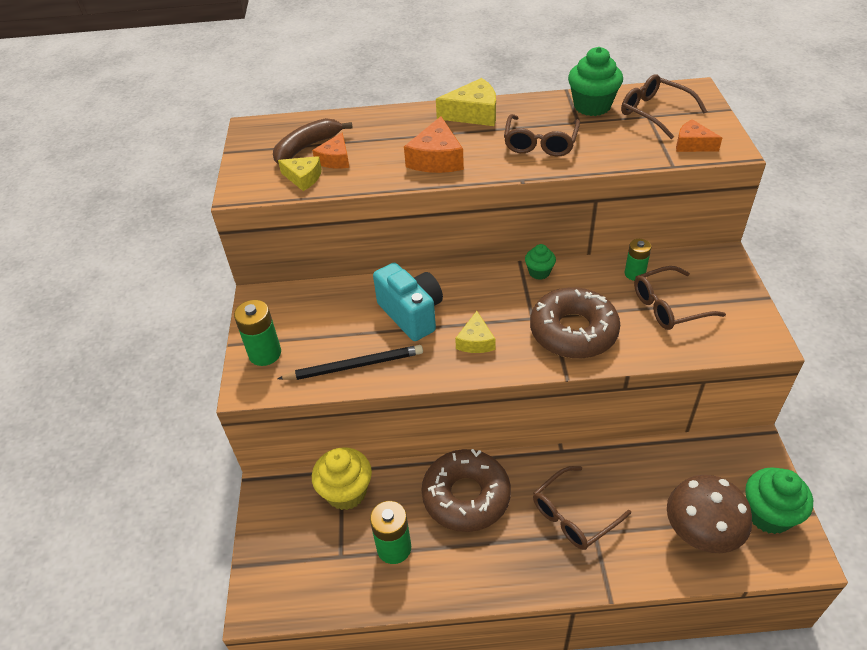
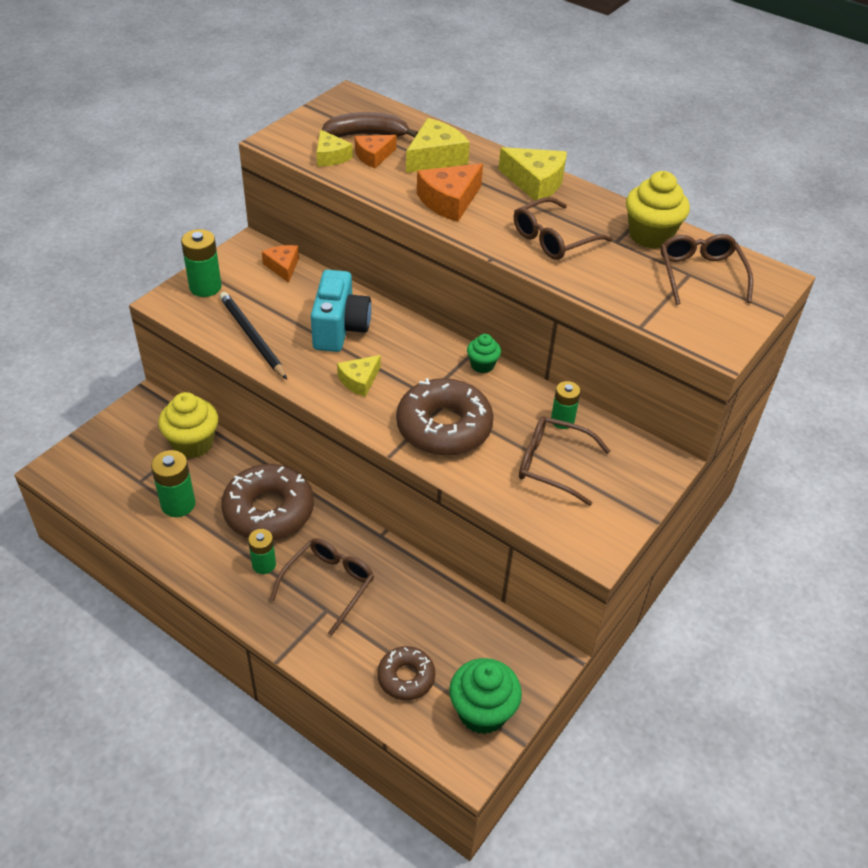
camera: 35 degrees right, 0 degrees up
black pencil [278,345,423,380] -> black pencil turned 150 degrees counterclockwise [219,292,287,380]
brown glasses [533,466,631,550] -> brown glasses turned 120 degrees clockwise [270,538,374,636]
green cupcake [568,47,623,116] -> yellow cupcake [626,171,690,249]
brown mushroom [667,475,752,553] -> brown donut [377,646,435,700]
orange cheese [676,119,722,152] -> orange cheese moved to [262,245,299,283]
none -> green battery [248,529,276,574]
none -> yellow cheese [406,118,470,173]

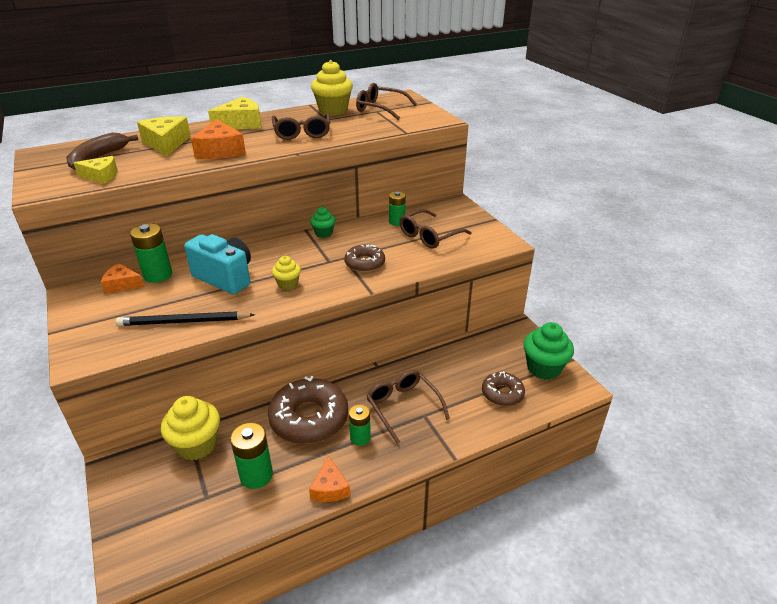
camera: 60 degrees left, 10 degrees down
green battery [181,229,222,297] -> green battery moved to [130,223,172,283]
yellow cheese [337,355,381,397] -> yellow cupcake [272,256,301,290]
orange cheese [355,135,396,168] -> orange cheese moved to [309,456,351,502]
brown donut [396,378,494,456] -> brown donut [345,245,385,272], size x0.56

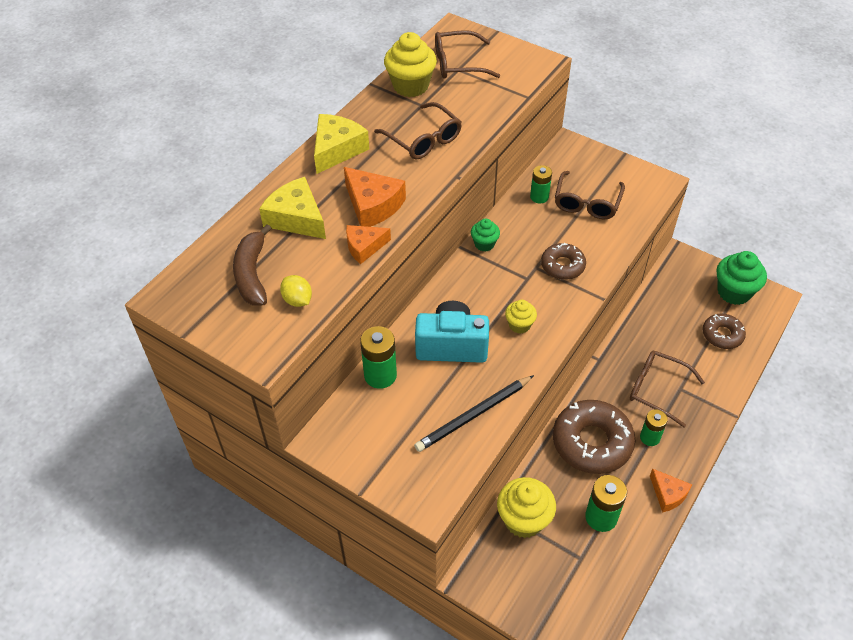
camera: 30 degrees left, 15 degrees up
yellow cheese [74,156,117,184] -> yellow lemon [280,275,312,307]
orange cheese [101,263,144,294] -> orange cheese moved to [346,225,391,264]

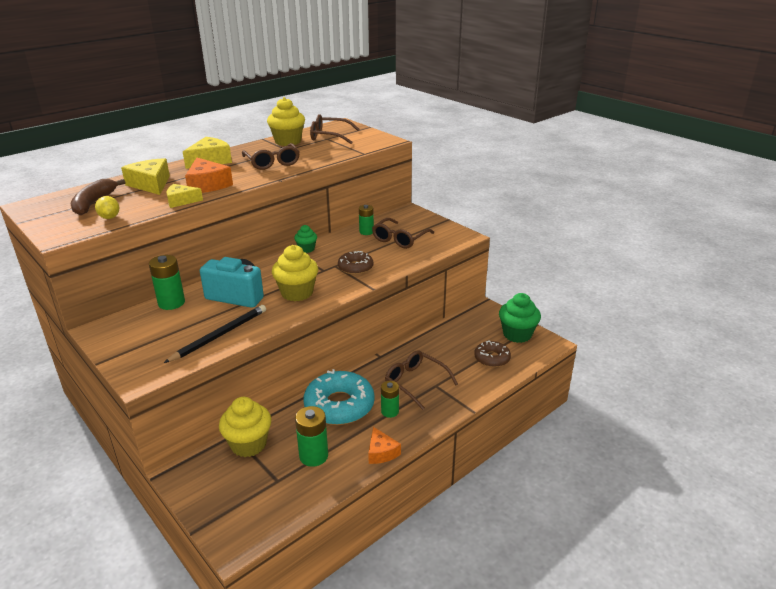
camera: 15 degrees right, 20 degrees down
orange cheese [346,225,391,264] -> yellow cheese [167,184,203,208]
black pencil [414,375,534,452] -> black pencil turned 150 degrees clockwise [164,305,266,363]
yellow cupcake [505,300,537,334] -> yellow cupcake [272,245,318,301], size x1.79
brown donut [553,400,635,474] -> turquoise donut [304,369,375,425]

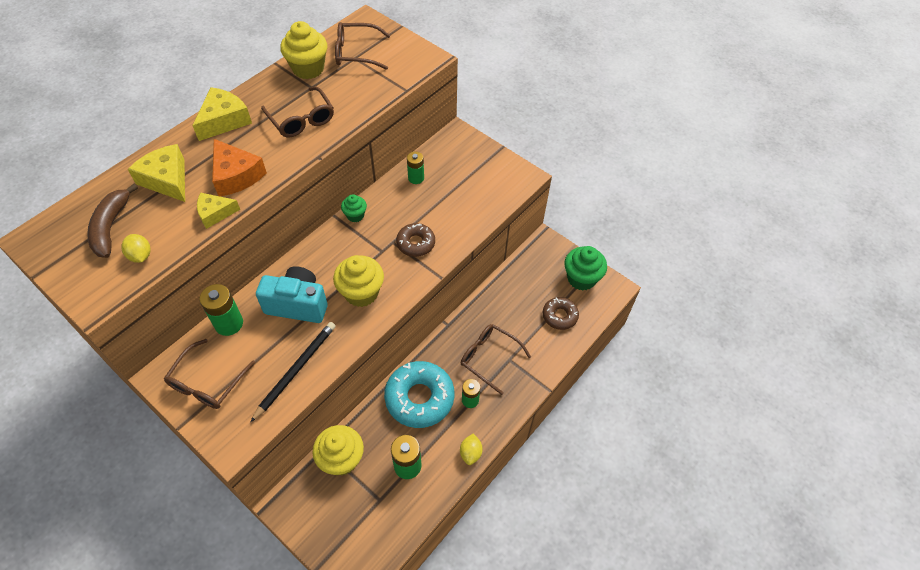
camera: 10 degrees left, 25 degrees up
orange cheese [368,427,401,464] -> yellow lemon [460,433,483,465]
brown glasses [372,218,434,249] -> brown glasses moved to [164,339,255,409]

